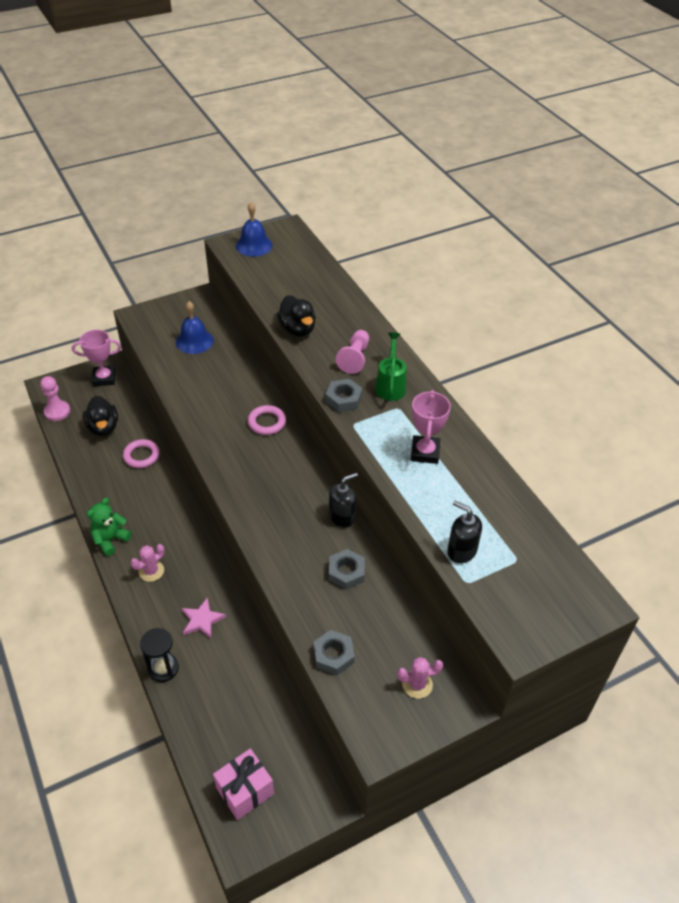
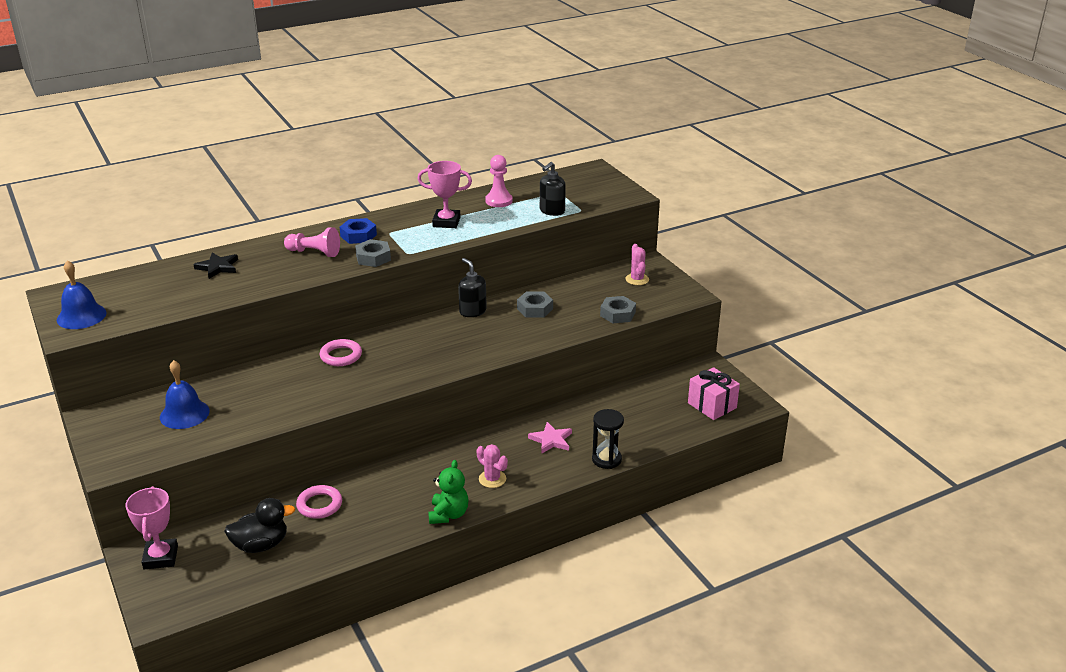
camera: 90 degrees left, 15 degrees down
pink pawn [40,376,70,421] -> pink pawn moved to [485,155,513,207]
green teddy bear [87,498,132,556] -> green teddy bear turned 120 degrees counterclockwise [428,460,468,524]
black duck [277,295,316,337] -> none
green watering can [375,332,406,401] -> blue nut [340,218,377,244]
none -> black star [193,252,238,279]

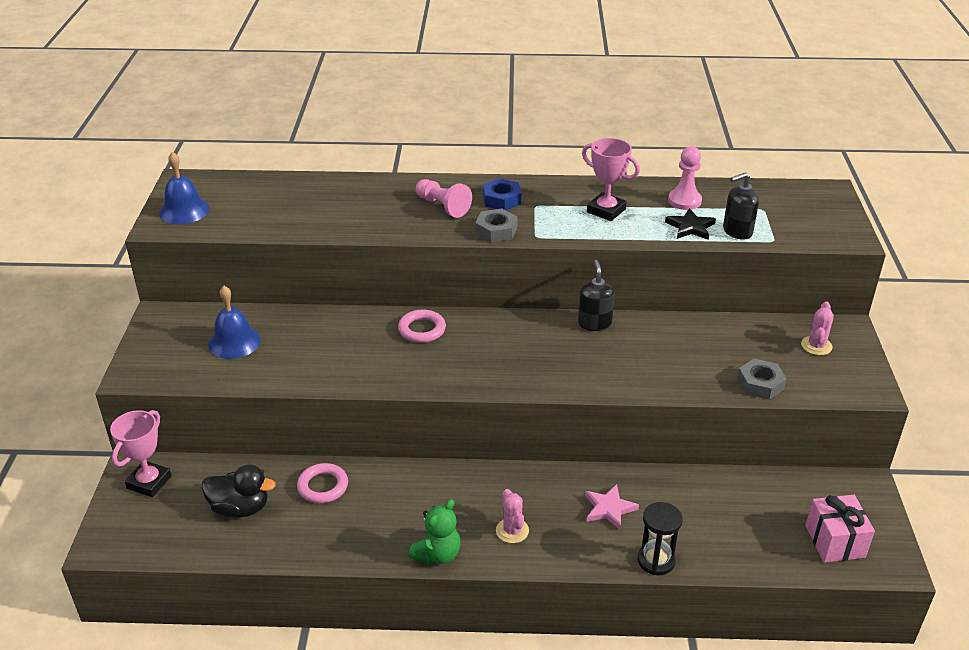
camera: 30 degrees right, 5 degrees up
black star [193,252,238,279] -> black star moved to [665,208,716,240]
grey nut [517,291,553,318] -> none

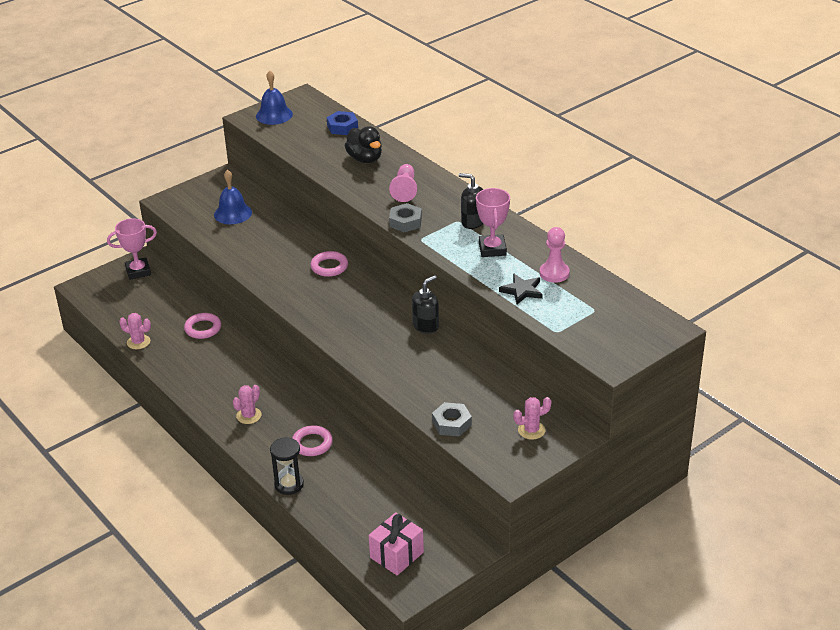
camera: 50 degrees right, 0 degrees up
black duck [201,465,276,518] -> black duck moved to [345,126,382,163]
green teddy bear [408,499,461,565] -> none
blue nut [483,178,522,210] -> blue nut moved to [327,111,358,135]
pink star [585,484,639,530] -> pink ring [292,425,333,456]
black soap dispenser [723,172,759,240] -> black soap dispenser moved to [459,173,483,229]
none -> pink cactus [119,313,151,349]

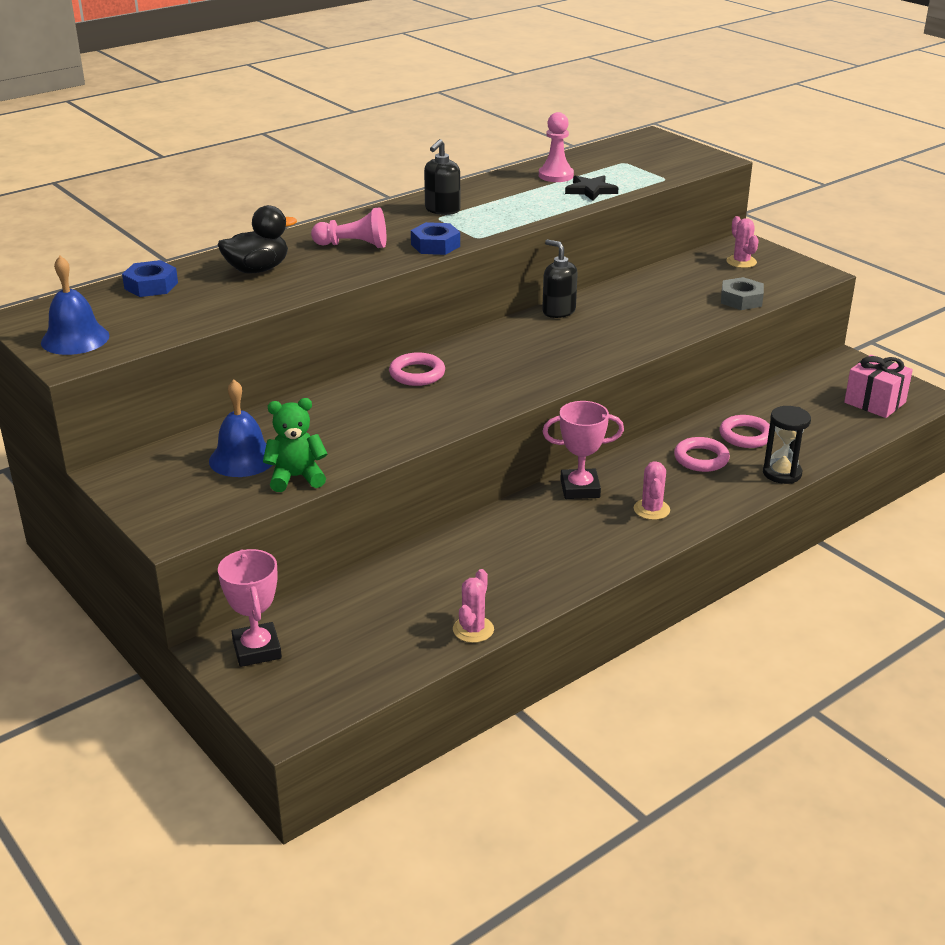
camera: 90 degrees left, 5 degrees down
pink ring [184,313,221,339] -> pink ring moved to [720,415,770,448]
pink cactus [233,385,261,424] -> pink cactus turned 60 degrees clockwise [634,461,670,520]
grey nut [389,203,422,232] -> blue nut [411,222,460,255]
pink trophy [476,188,510,257] -> pink trophy moved to [542,401,624,499]
none -> green teddy bear [263,398,327,492]

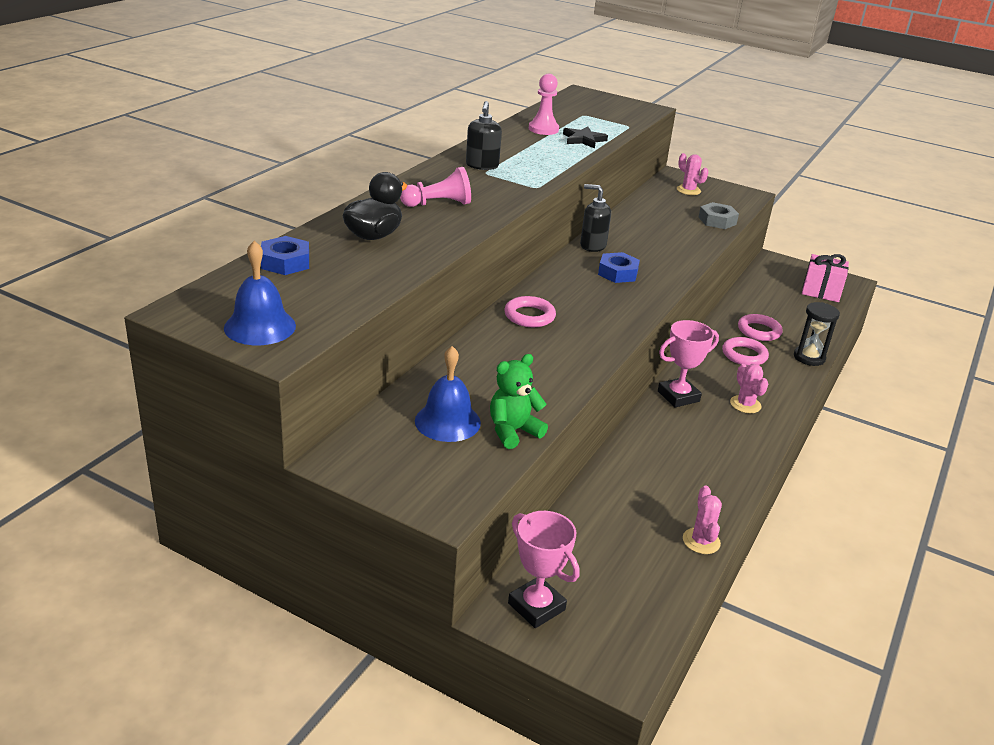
camera: 25 degrees left, 0 degrees up
blue nut [411,222,460,255] -> blue nut moved to [598,252,640,283]

